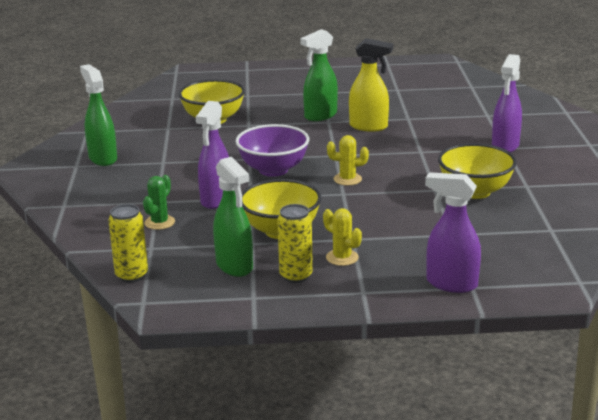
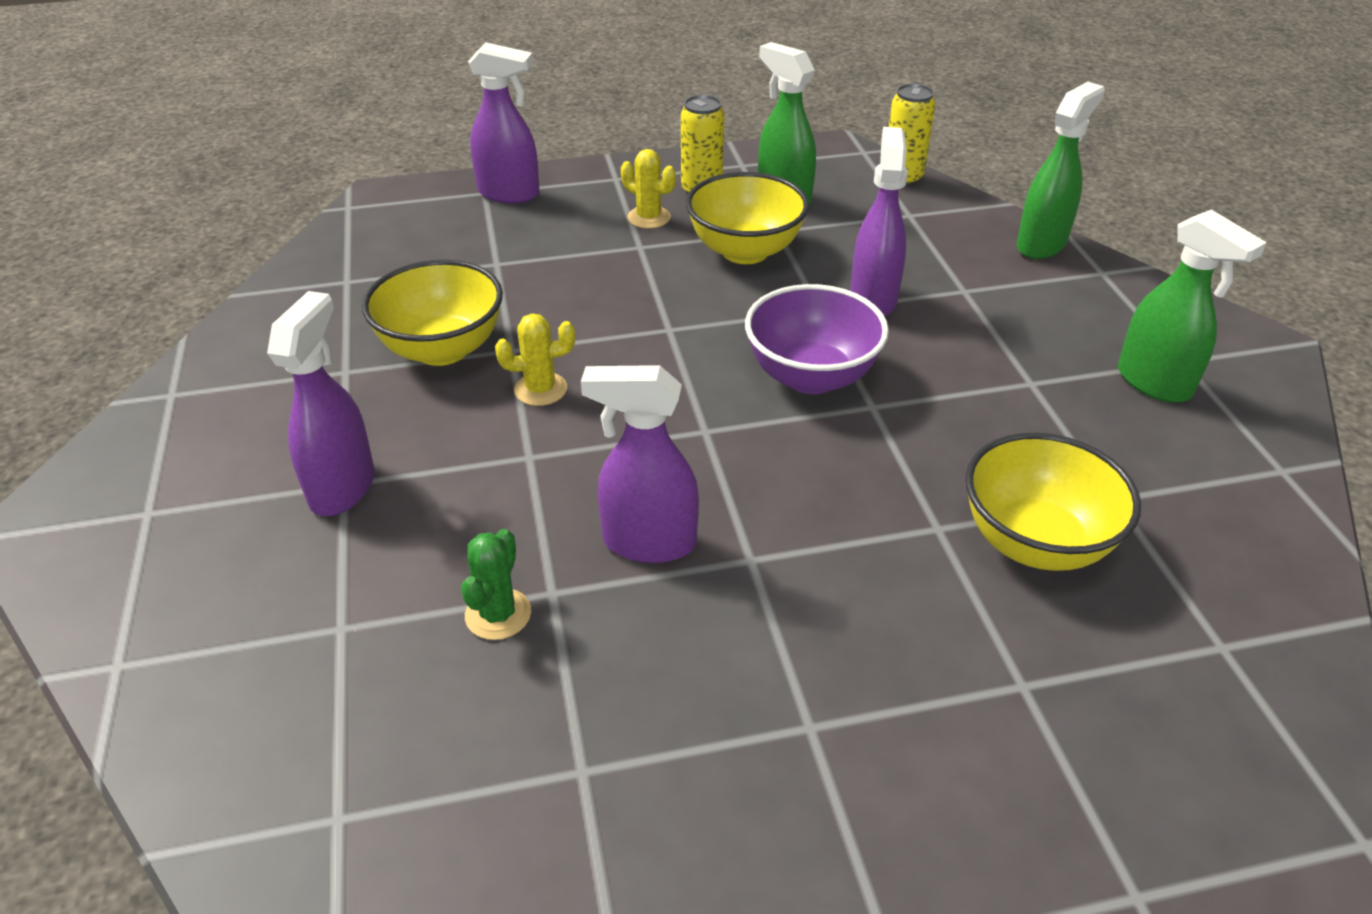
camera: 170 degrees right, 15 degrees up
green cactus [143,175,175,230] -> green cactus moved to [461,529,531,640]
green spray bottle [301,29,338,121] -> green spray bottle moved to [1016,82,1105,259]
yellow cactus [327,135,369,186] -> yellow cactus moved to [495,313,575,406]
yellow spray bottle [349,38,393,132] -> purple spray bottle [581,365,699,563]

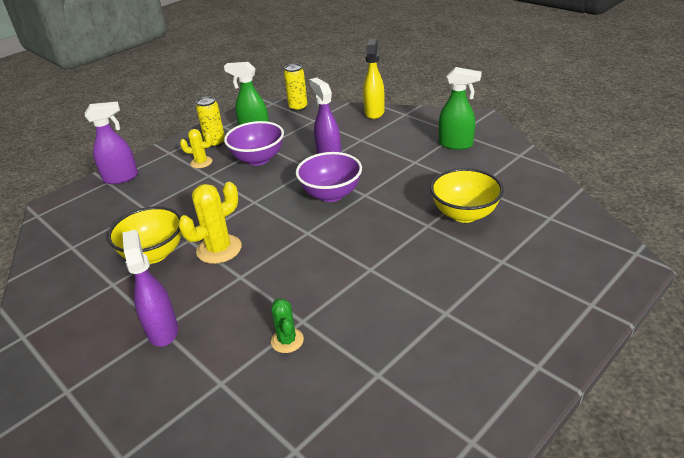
camera: 30 degrees left, 5 degrees down
yellow cactus [495,313,575,406] -> yellow cactus [178,182,242,264], size x1.66
purple spray bottle [581,365,699,563] -> none
yellow bowl [686,172,809,264] -> purple bowl [224,121,284,166]
green spray bottle [1016,82,1105,259] -> yellow spray bottle [363,39,385,119]

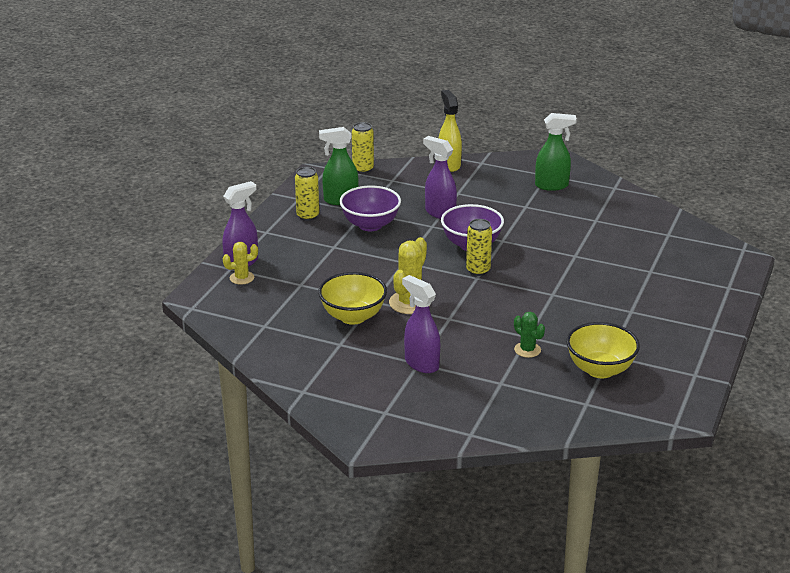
camera: 25 degrees left, 5 degrees down
yellow cactus [180,129,213,168] -> yellow cactus moved to [223,242,258,285]
yellow bowl [430,168,504,223] -> yellow bowl moved to [566,322,640,378]
none -> yellow can [466,219,492,276]

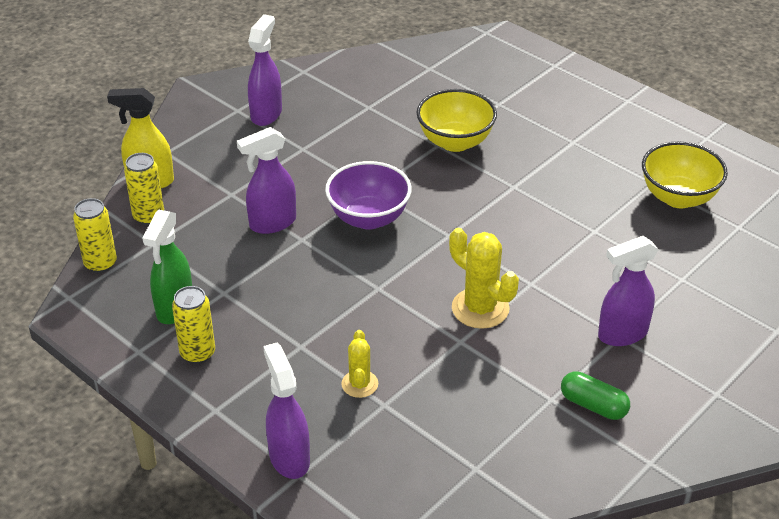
camera: 70 degrees left, 10 degrees up
yellow cactus [223,242,258,285] -> yellow cactus moved to [341,330,378,398]
yellow bowl [318,272,387,325] -> yellow bowl moved to [416,89,497,152]
purple bowl [339,186,401,231] -> none
yellow can [466,219,492,276] -> yellow can moved to [124,153,164,225]
green cactus [514,312,545,358] -> none
green spray bottle [535,113,577,191] -> purple spray bottle [248,14,282,126]
none -> green capsule [561,371,630,420]

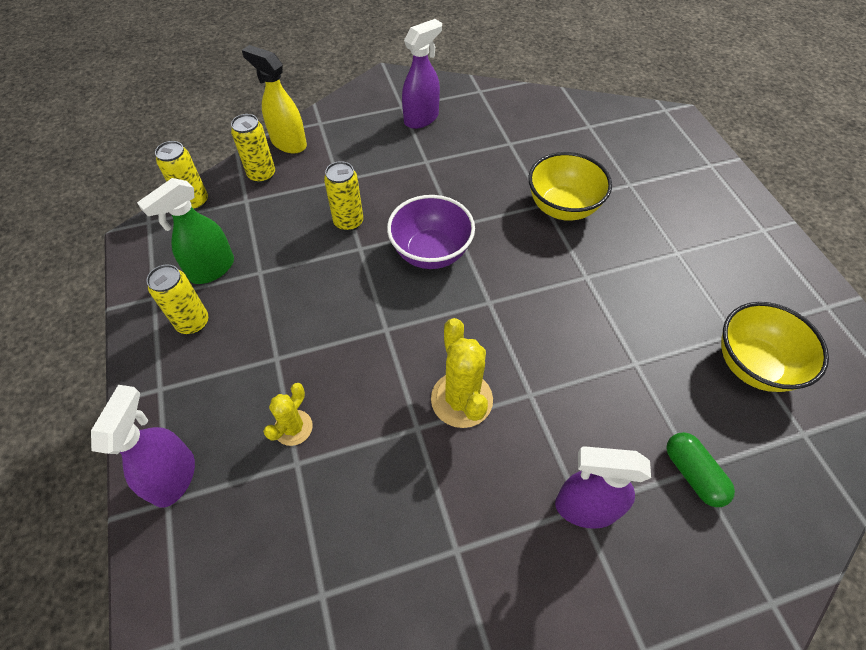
camera: 30 degrees right, 15 degrees up
purple spray bottle [237,127,296,234] -> yellow can [324,161,363,231]
green capsule [561,371,630,420] -> green capsule moved to [666,432,735,507]

